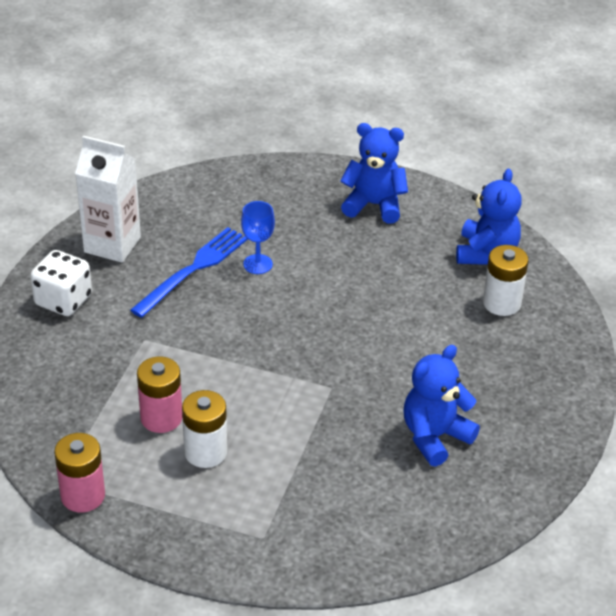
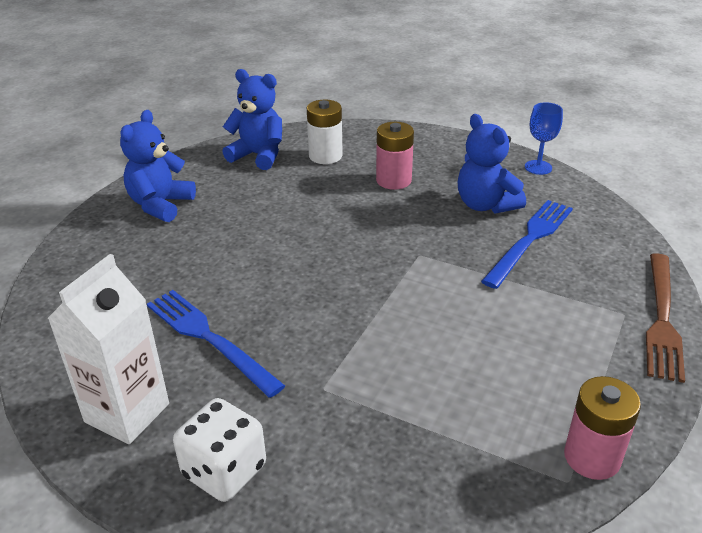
camera: 80 degrees left, 5 degrees down
pink battery [137,356,182,433] -> pink battery moved to [376,122,414,190]
white battery [182,390,227,468] -> none
blue goblet [241,201,275,274] -> blue goblet moved to [525,102,563,175]
none -> blue fork [481,200,573,289]
none -> brown fork [646,253,685,383]

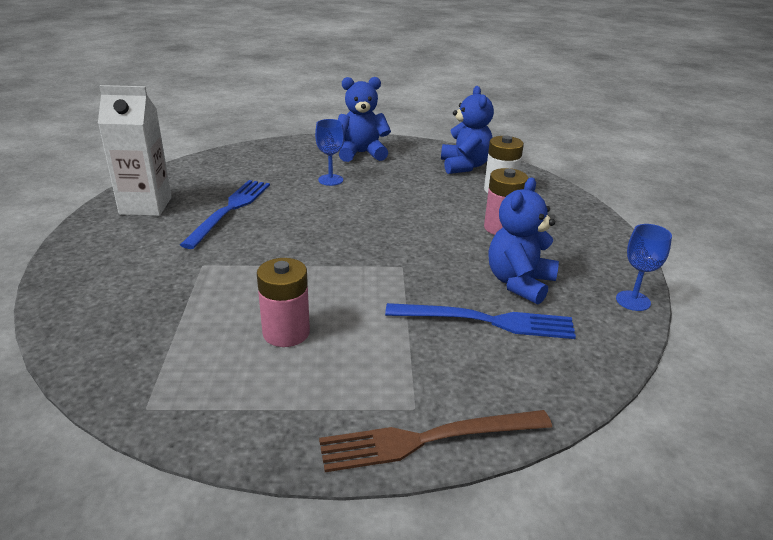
camera: 60 degrees right, 5 degrees down
white dice [173,398,266,502] -> none
pink battery [564,376,641,480] -> pink battery moved to [257,258,310,347]
none -> blue goblet [315,119,344,186]

